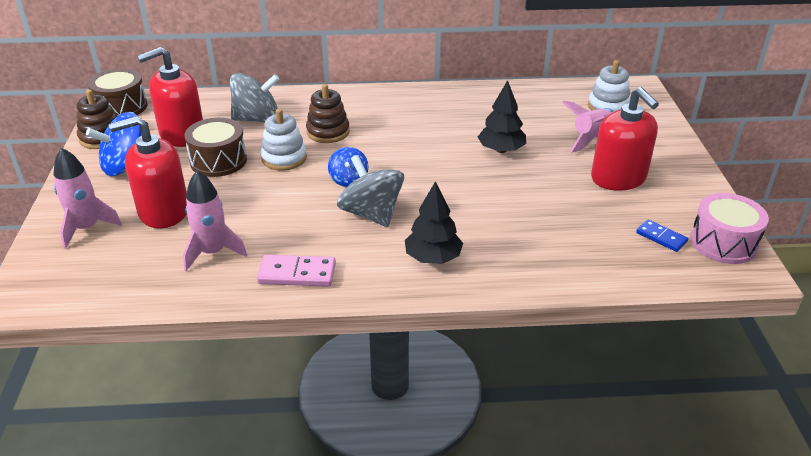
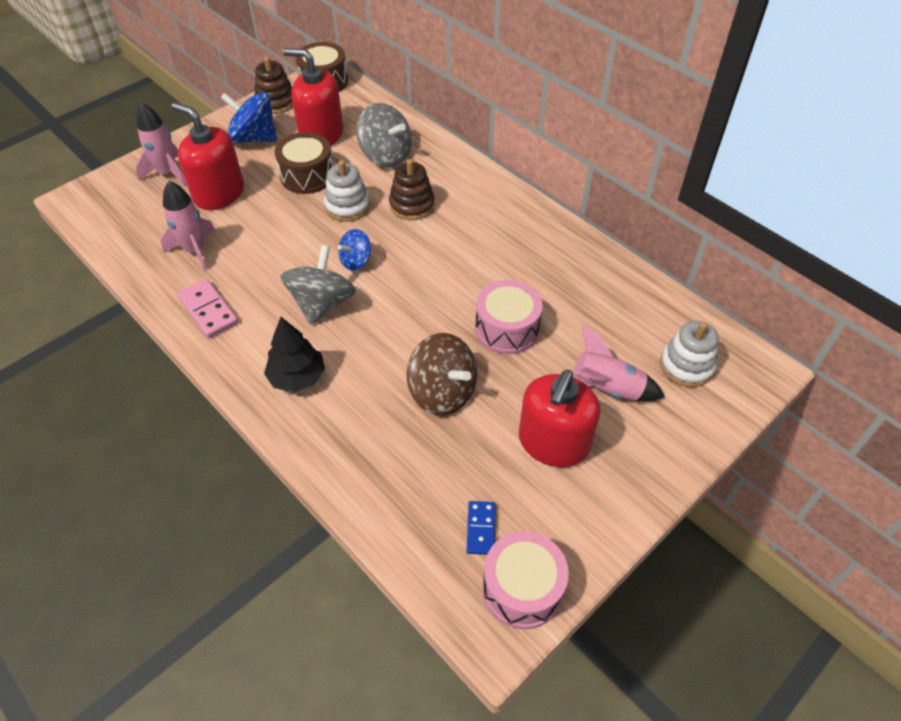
camera: 50 degrees right, 15 degrees up
black tree [478,80,526,153] -> pink drum [475,280,543,354]
none -> brown spinning top [407,333,477,416]

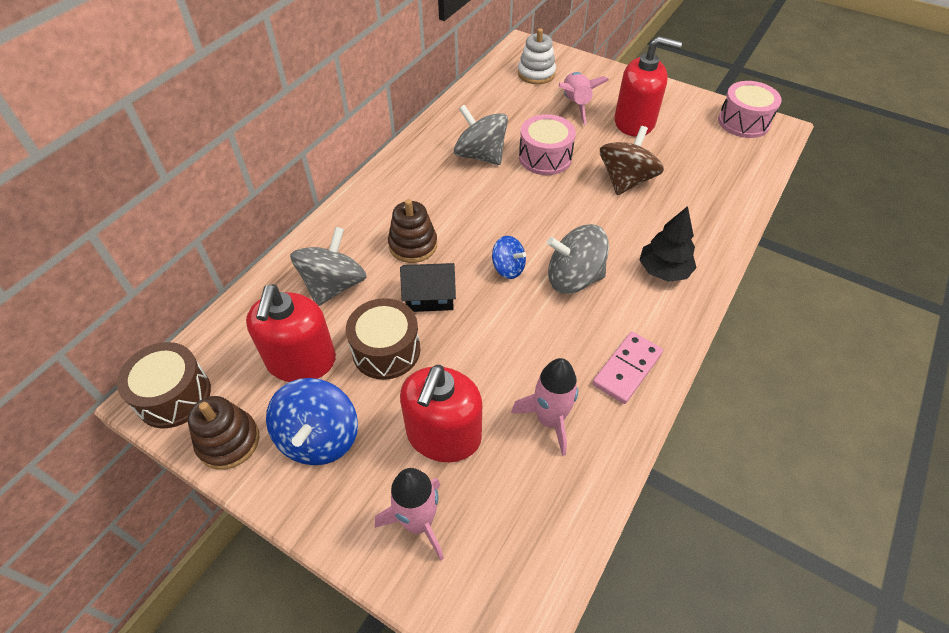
camera: 105 degrees left, 0 degrees up
white stacking toy [324,160,370,222] -> black house [400,263,456,312]
blue domino [467,501,496,555] -> none
none -> grey spinning top [454,104,508,165]

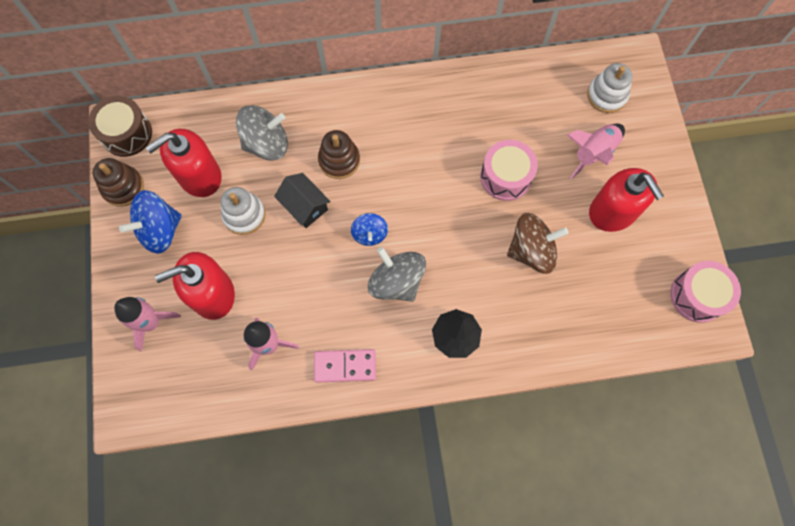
camera: 50 degrees right, 20 degrees up
brown drum [346,298,420,380] -> white stacking toy [221,187,265,235]
grey spinning top [454,104,508,165] -> none

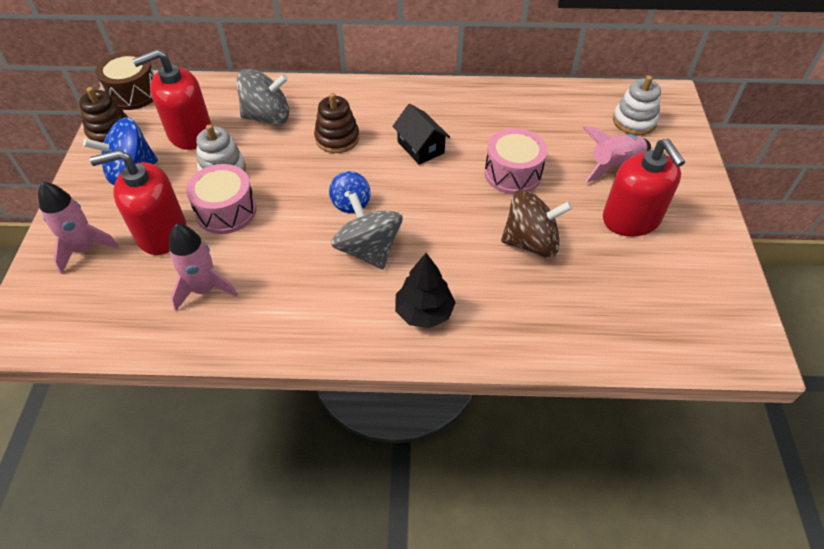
camera: 10 degrees right, 20 degrees down
black house [274,173,331,228] -> black house moved to [392,104,450,165]
pink domino [314,349,376,383] -> none
pink drum [670,261,741,323] -> pink drum moved to [186,164,257,234]

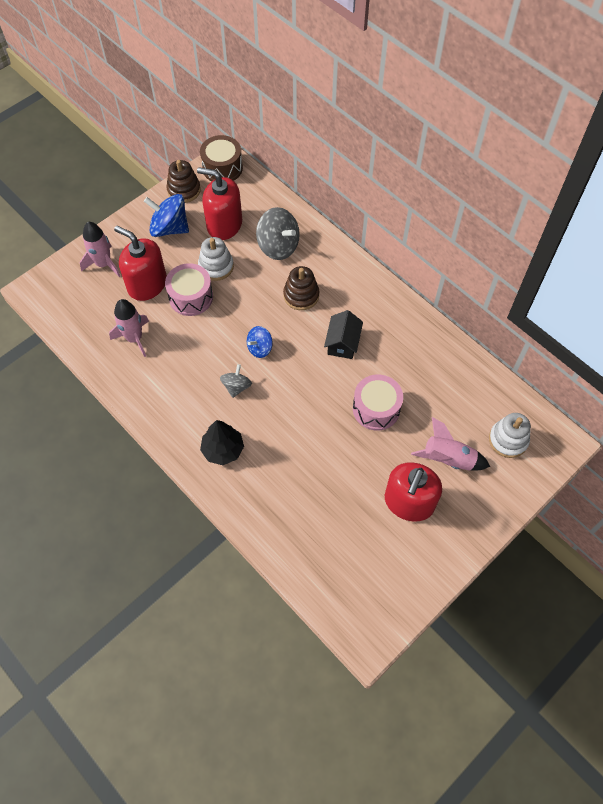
camera: 45 degrees right, 10 degrees up
grey spinning top [331,192,402,269] -> grey spinning top [220,364,252,398], size x0.58
brown spinning top [501,189,572,258] -> none

